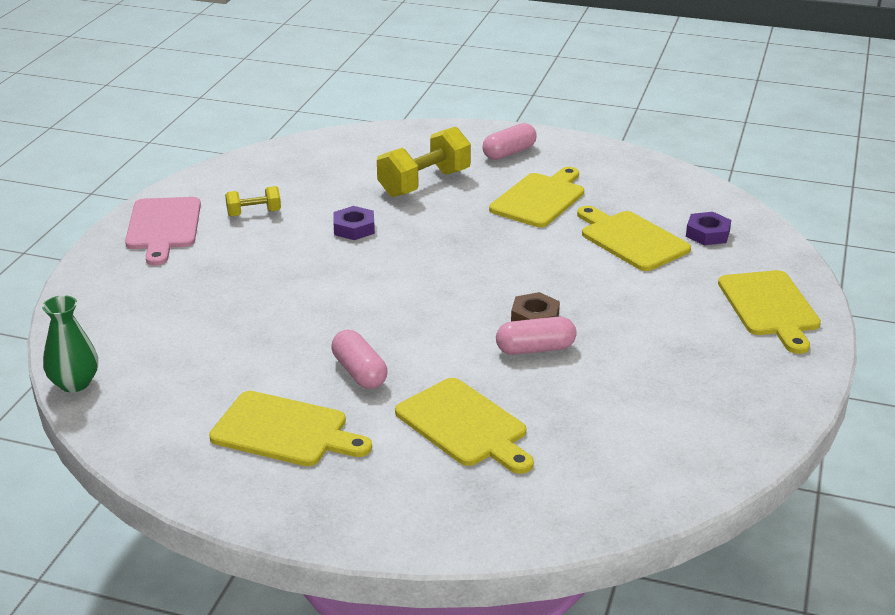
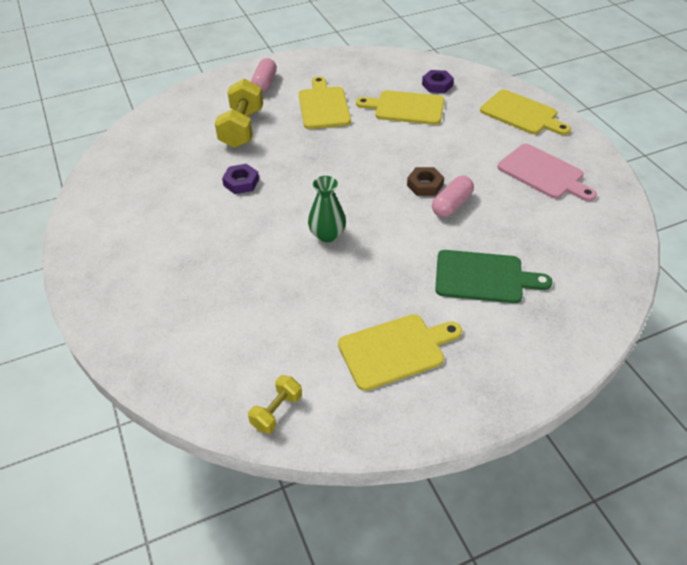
camera: 40 degrees left, 15 degrees up
green vase [42,295,98,392] -> green vase moved to [308,176,346,242]
pink cutting board [125,197,201,266] -> pink cutting board moved to [498,144,597,201]
yellow dumbbell [225,186,281,216] -> yellow dumbbell moved to [248,375,302,434]
pink capsule [331,330,387,389] -> none
yellow cutting board [395,378,534,474] -> green cutting board [435,250,552,303]

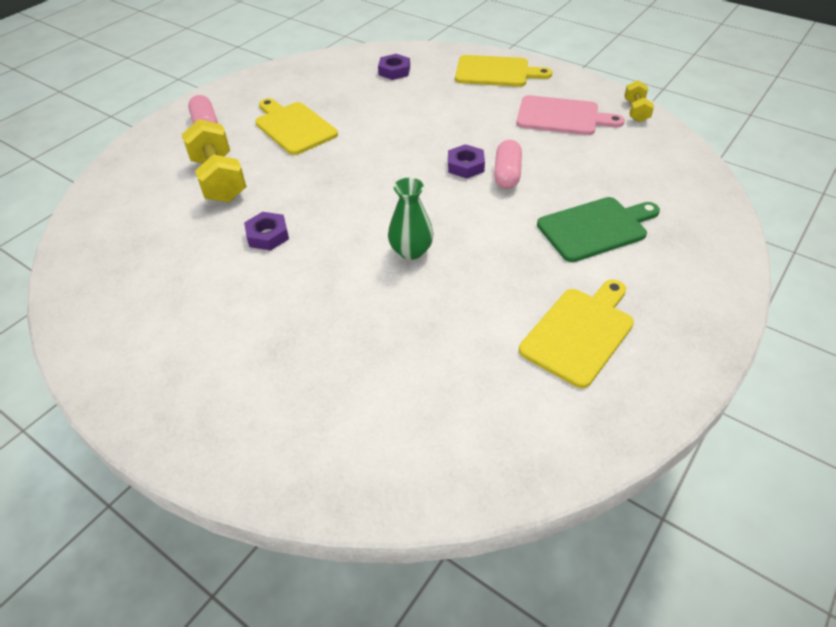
camera: 30 degrees left, 0 degrees up
yellow dumbbell [248,375,302,434] -> yellow dumbbell moved to [624,80,654,122]
yellow cutting board [356,90,444,125] -> none
brown nut [407,167,444,196] -> purple nut [448,144,485,179]

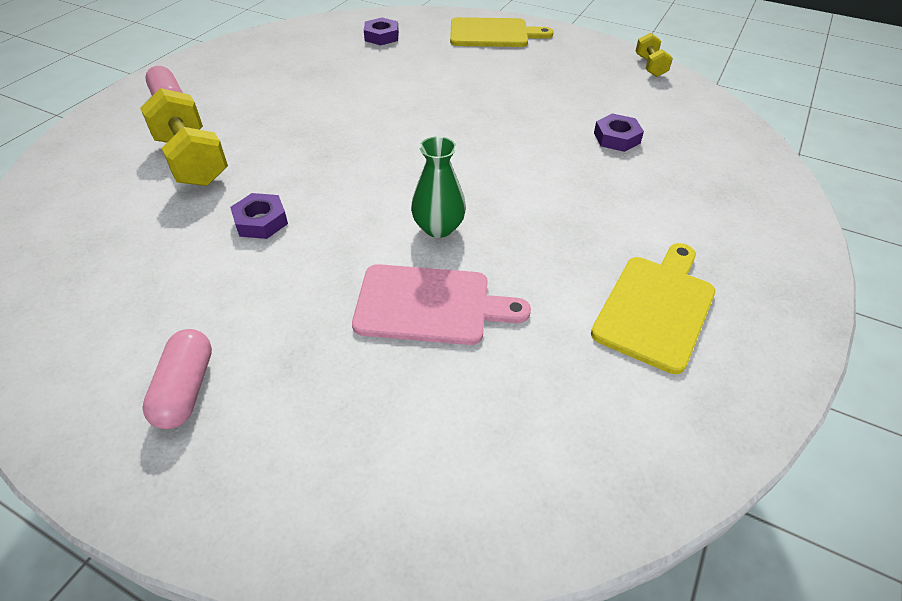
camera: 10 degrees left, 0 degrees up
yellow cutting board [255,98,338,155] -> none
purple nut [448,144,485,179] -> purple nut moved to [594,113,644,152]
pink capsule [494,140,522,189] -> pink capsule moved to [142,329,212,429]
pink cutting board [516,95,625,135] -> pink cutting board moved to [352,264,531,345]
green cutting board [537,197,660,262] -> none

